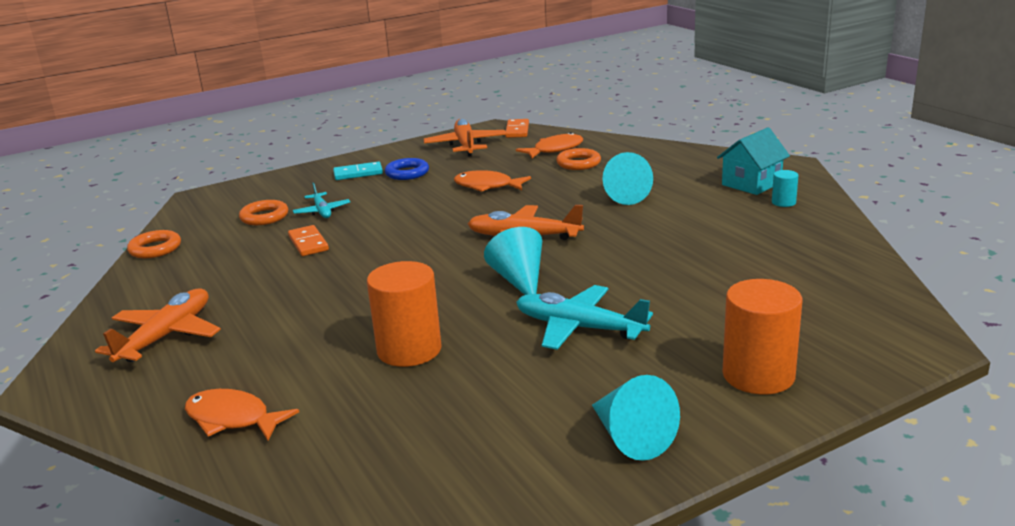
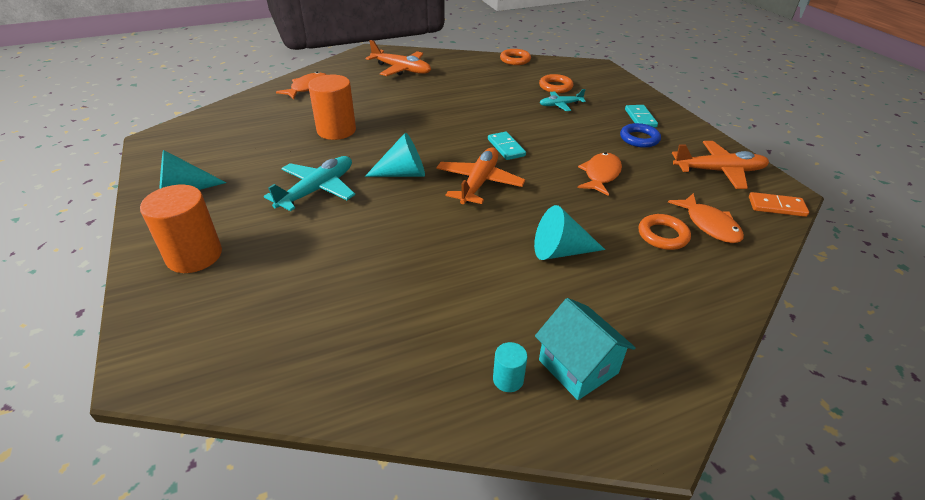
camera: 95 degrees right, 15 degrees up
orange domino [288,225,329,256] -> none
none -> turquoise domino [488,132,526,160]

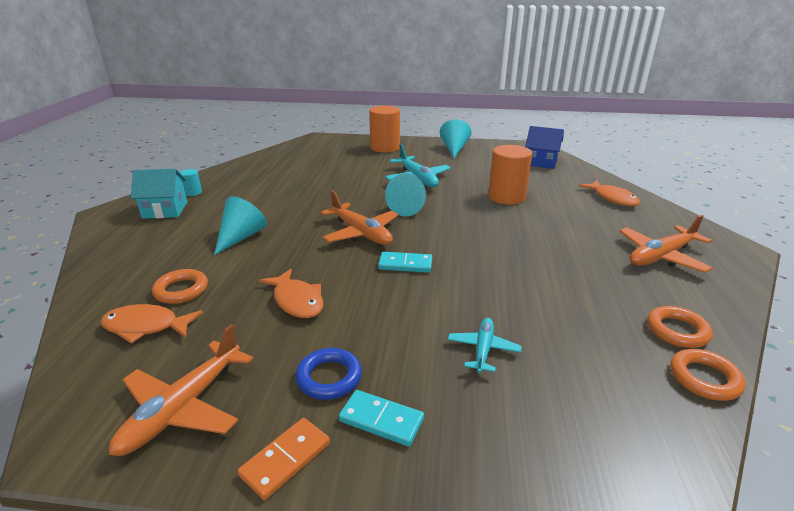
camera: 120 degrees right, 10 degrees down
orange ring [539,74,573,93] -> orange ring moved to [647,306,713,348]
orange domino [749,192,809,217] -> orange domino moved to [238,418,330,500]
none -> blue house [525,126,564,169]

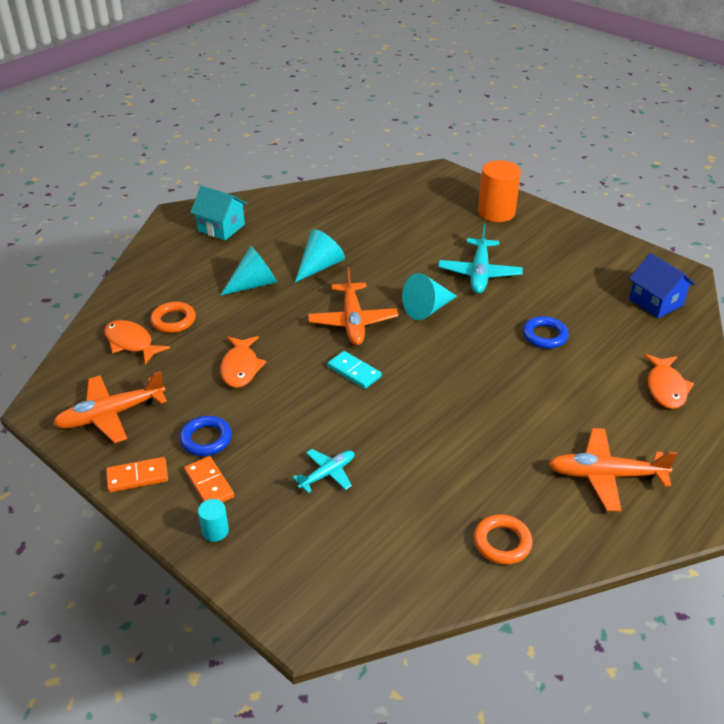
camera: 35 degrees right, 10 degrees up
turquoise cylinder [180,169,202,196] -> turquoise cylinder moved to [198,499,229,542]
turquoise domino [339,390,424,446] -> orange domino [184,456,234,502]
turquoise cone [440,119,472,158] -> turquoise cone moved to [295,229,345,283]
orange cylinder [488,145,532,205] -> blue ring [523,316,569,349]
orange ring [670,349,746,401] -> none

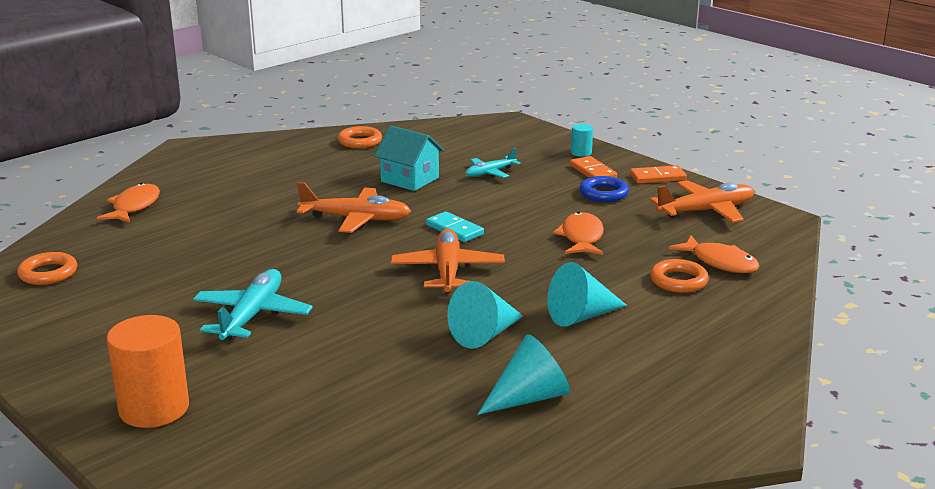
camera: 175 degrees left, 15 degrees down
turquoise house [190,186,247,240] -> turquoise house moved to [374,126,444,191]
turquoise cone [402,273,457,320] -> turquoise cone moved to [477,334,570,415]
blue ring [523,316,569,349] -> none
orange plane [549,428,677,512] -> orange plane moved to [297,182,411,233]
blue house [629,253,695,318] -> orange ring [17,252,77,285]

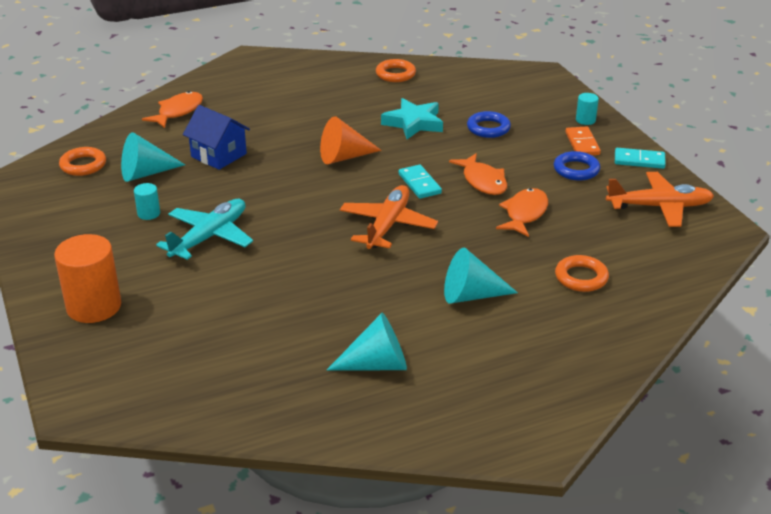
camera: 20 degrees right, 10 degrees up
orange plane [297,182,411,233] -> orange cone [320,116,382,164]
turquoise house [374,126,444,191] -> turquoise star [381,98,443,139]
turquoise cone [447,281,523,349] -> turquoise cone moved to [121,132,185,182]
turquoise plane [465,148,521,178] -> blue ring [467,111,511,138]
orange domino [630,165,687,184] -> turquoise domino [615,148,666,169]
orange fish [669,235,760,273] -> orange fish moved to [449,153,507,195]
none -> turquoise cylinder [134,183,160,220]
none -> blue house [183,105,250,170]

